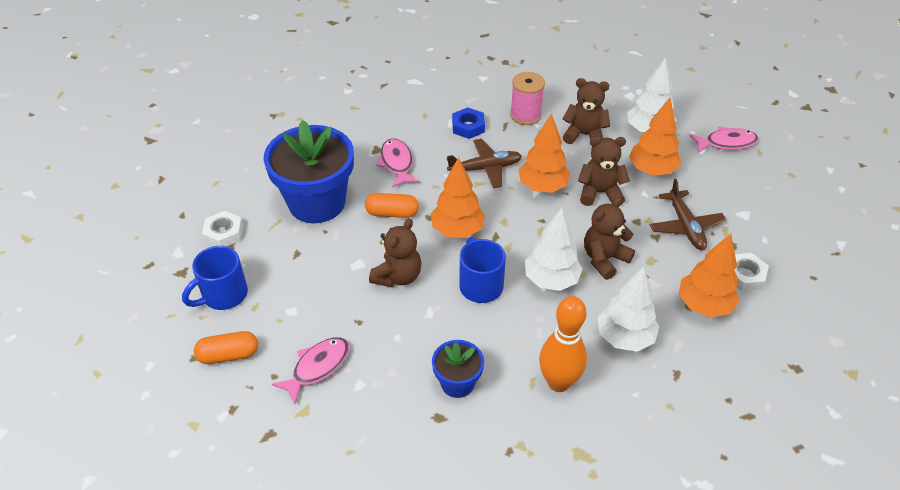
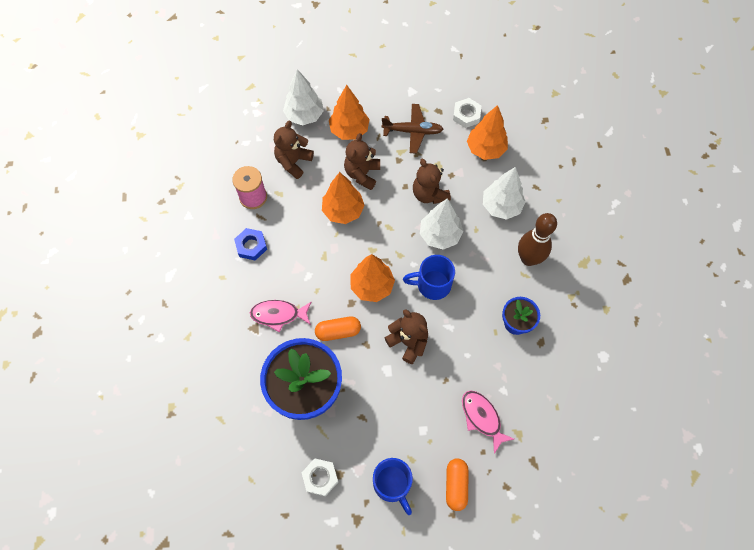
camera: 75 degrees left, 20 degrees up
orange capsule [365,193,419,218] -> orange capsule turned 60 degrees clockwise [315,316,361,341]
brown plane [447,139,522,188] -> none
orange bowling pin [539,296,587,392] -> brown bowling pin [518,213,557,266]
pink fish [689,126,759,153] -> none

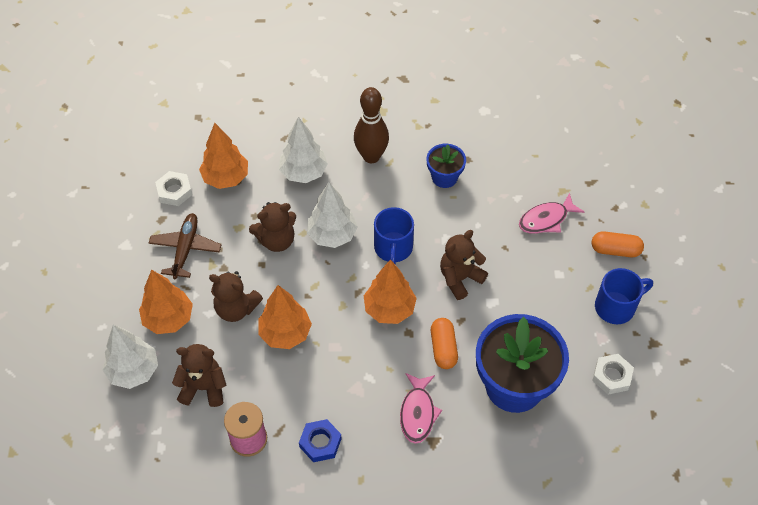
camera: 85 degrees left, 10 degrees down
brown teddy bear [274,121,314,179] -> brown teddy bear turned 150 degrees clockwise [172,344,226,407]

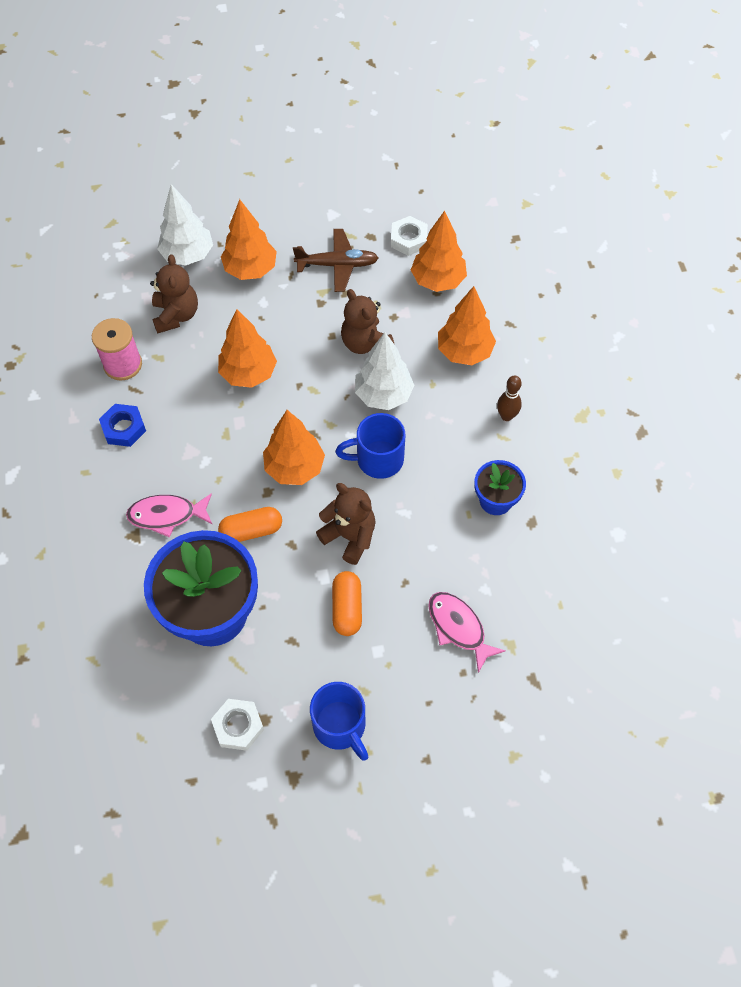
camera: 80 degrees right, 5 degrees up
brown teddy bear [209,271,263,322] -> none
white tree [279,117,328,183] -> orange tree [438,286,496,365]
brown bowling pin [354,87,389,163] -> brown bowling pin [497,376,522,421], size x0.55
orange capsule [592,231,644,257] -> orange capsule moved to [332,571,362,636]

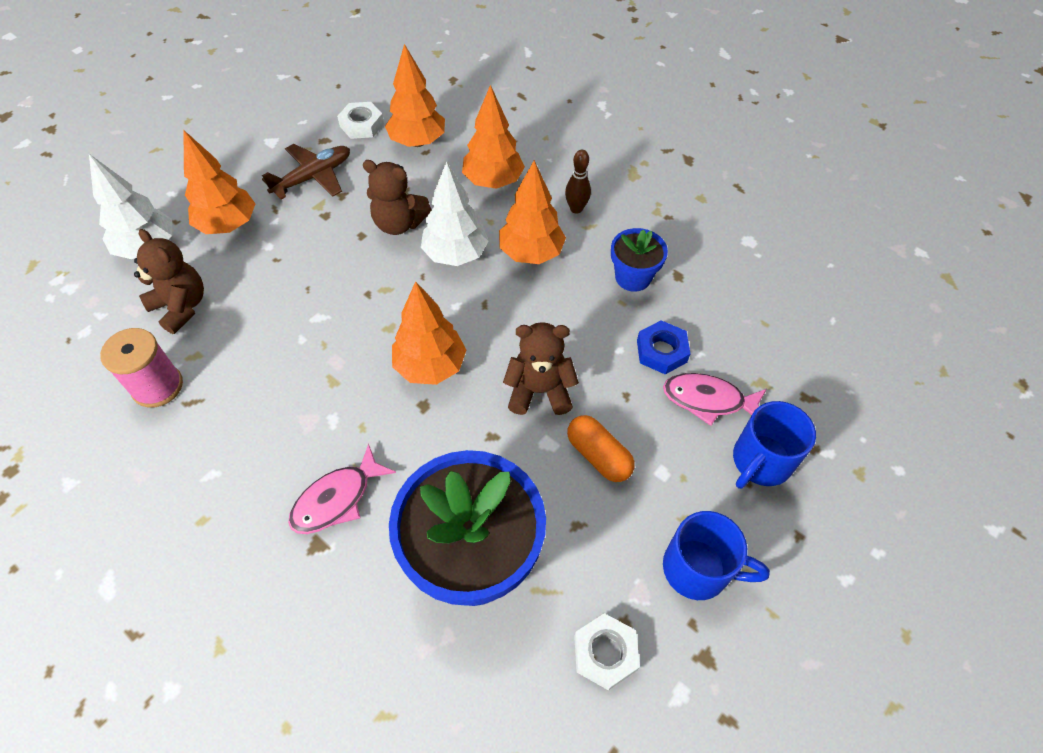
camera: 40 degrees left, 5 degrees down
blue nut [99,404,146,447] -> blue nut moved to [637,320,691,375]
orange tree [218,309,277,388] -> orange tree moved to [499,160,566,264]
orange capsule [218,507,282,542] -> none
blue mug [335,413,405,479] -> blue mug moved to [733,401,816,489]

